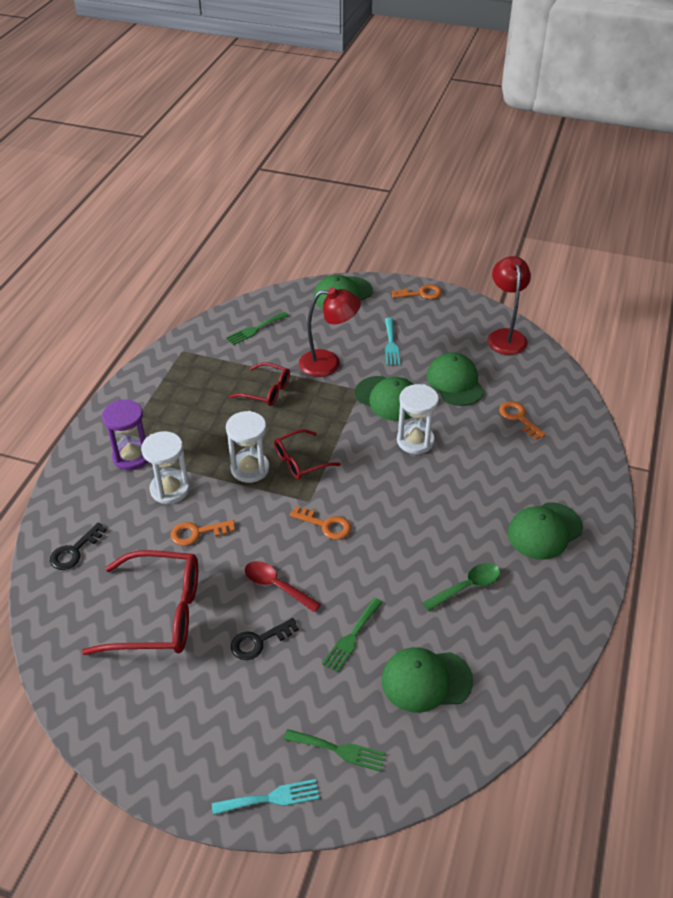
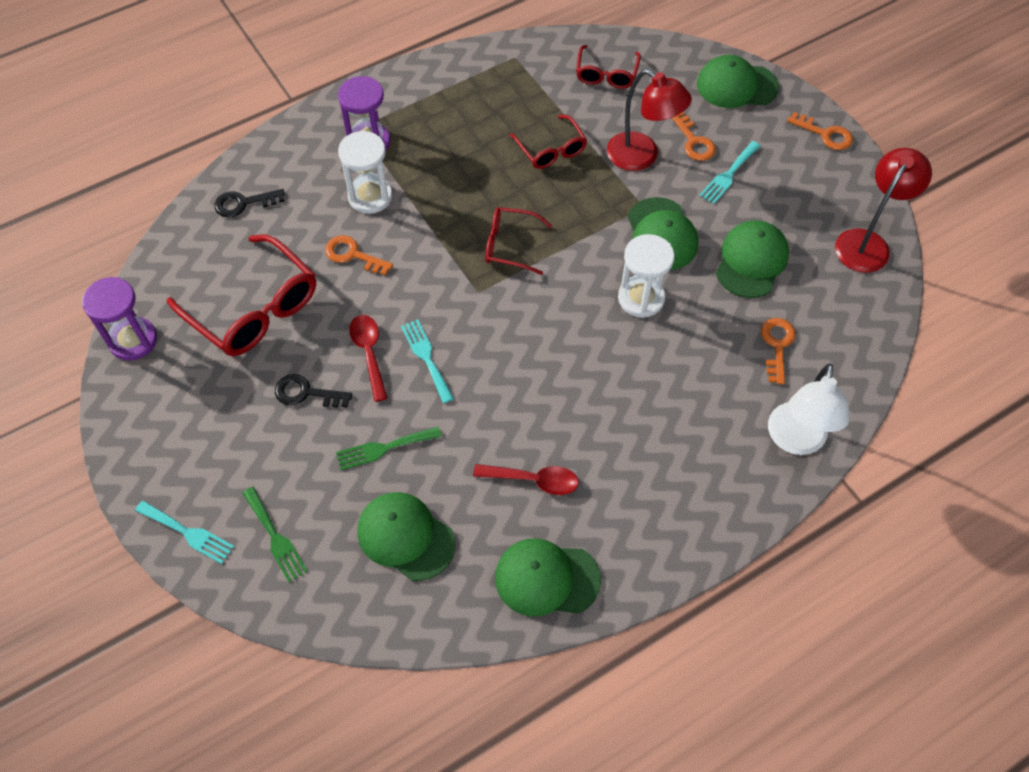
camera: 40 degrees right, 15 degrees up
green fork [226,312,289,345] -> red glasses [576,45,641,89]
white hourglass [226,411,269,483] -> none
orange key [290,506,351,540] -> orange key moved to [672,112,716,161]
green spoon [423,563,500,611] -> red spoon [473,464,579,495]
green cap [508,502,583,560] -> green cap moved to [495,538,601,617]
none -> purple hourglass [82,277,157,361]
none -> turquoise fork [401,319,454,403]
none -> white lamp [768,364,850,455]

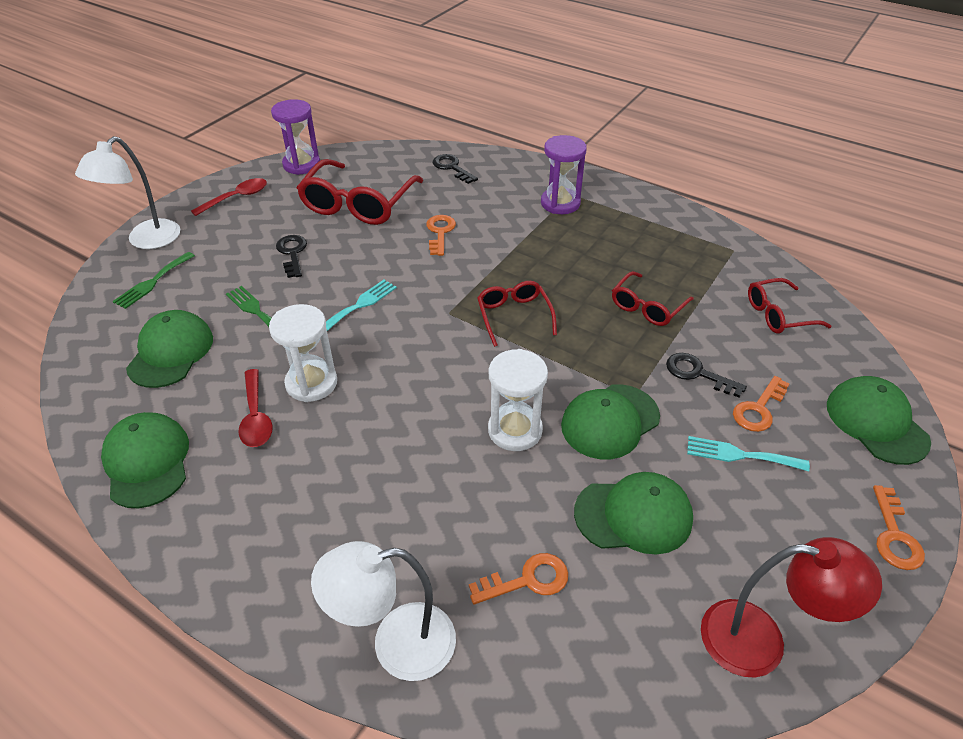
camera: 65 degrees right, 15 degrees down
turquoise fork [135,501,234,564] -> white lamp [75,136,180,249]
white hourglass [338,131,392,214] -> white hourglass moved to [269,304,337,402]
red spoon [349,315,388,402] -> red spoon moved to [191,178,267,216]
red lamp [607,69,692,171] -> black key [666,353,747,397]

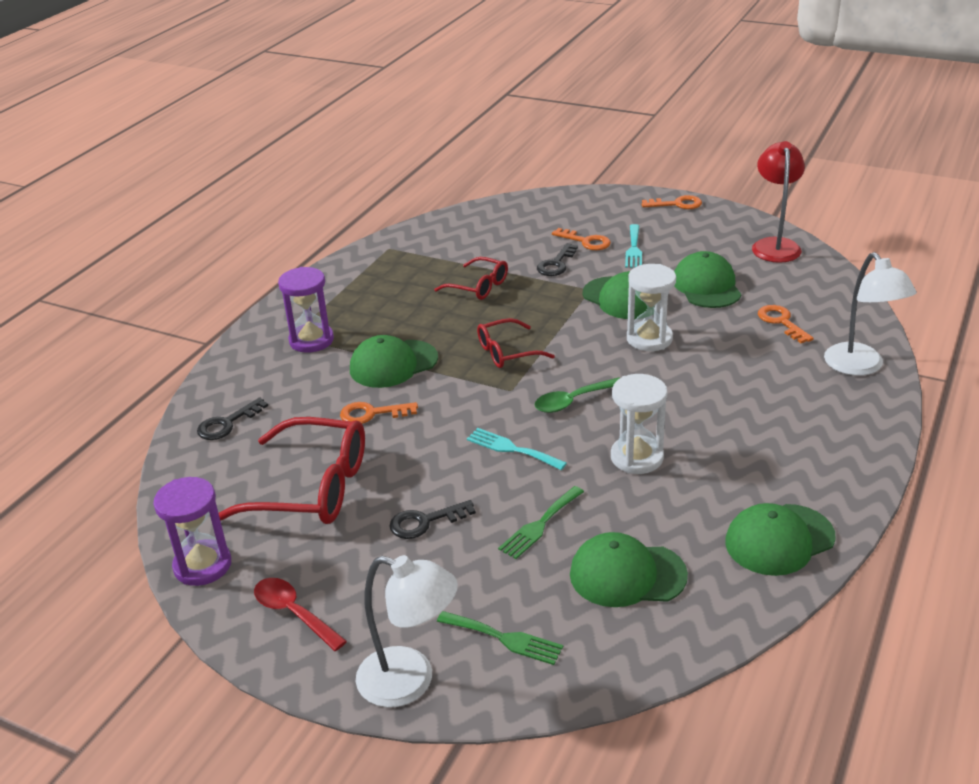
camera: 95 degrees left, 10 degrees down
red spoon [238,369,273,447] -> none
red glasses [748,278,831,334] -> none
green cap [827,376,931,465] -> green cap moved to [350,335,438,388]
none -> green spoon [534,377,620,413]

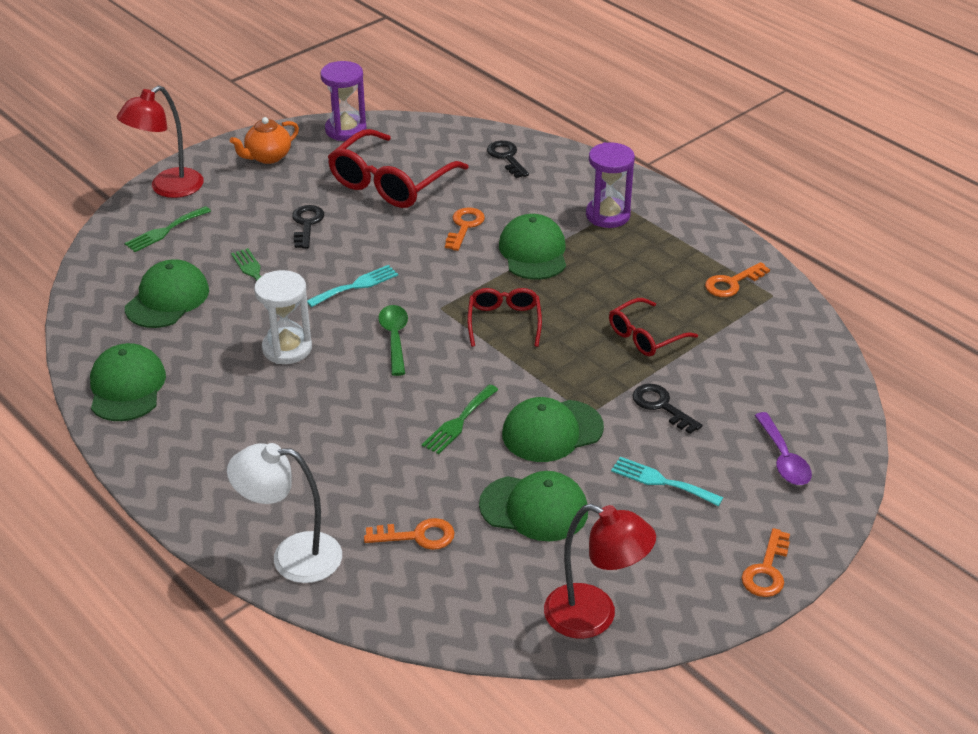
camera: 110 degrees right, 5 degrees up
red spoon [254,578,347,651] -> orange teapot [230,117,299,164]
white lamp [356,555,458,707] -> red lamp [117,86,204,198]
orange key [552,228,611,250] -> orange key moved to [705,262,770,297]
white hourglass [627,264,676,351] -> green fork [422,384,498,454]
none -> purple spoon [754,412,812,485]

